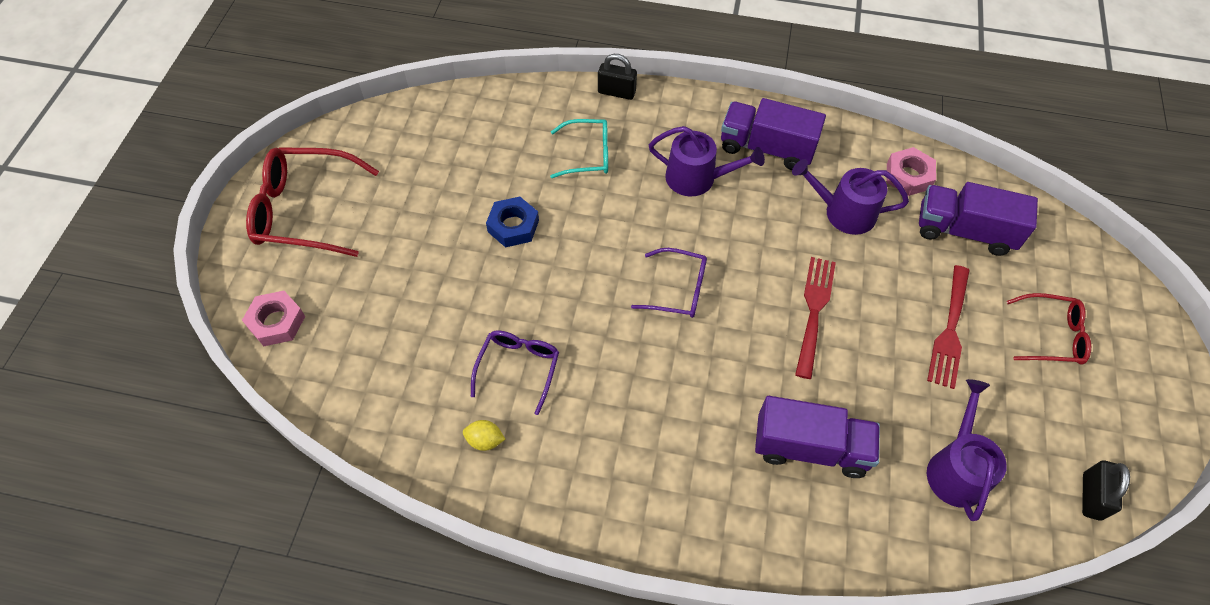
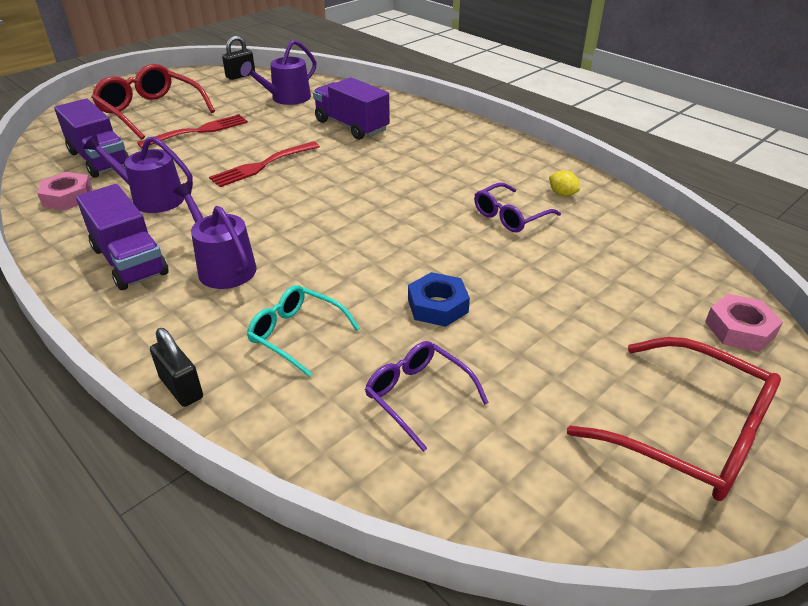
camera: 145 degrees left, 20 degrees down
purple glasses [631,248,707,318] -> purple glasses moved to [365,341,489,452]
purple watering can [792,159,909,235] -> purple watering can turned 150 degrees clockwise [83,135,193,213]
red glasses [1007,293,1091,364] -> red glasses [91,64,215,140], size x1.68

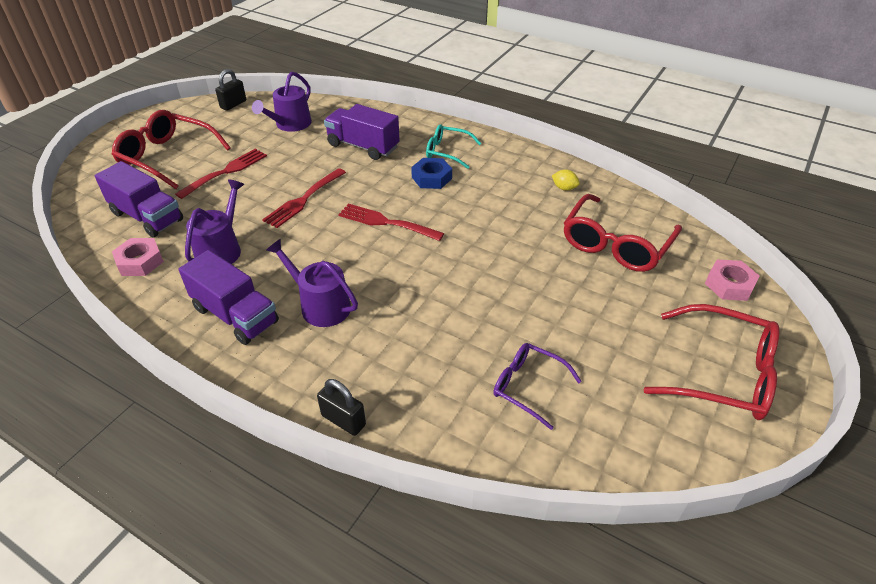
camera: 15 degrees left, 5 degrees up
purple watering can [83,135,193,213] -> purple watering can turned 105 degrees clockwise [185,179,245,264]
turquoise glasses [247,285,360,377] -> turquoise glasses moved to [426,124,481,169]
blue nut [408,272,470,327] -> blue nut moved to [411,158,452,189]
purple glasses [474,183,561,232] -> none
none -> red fork [338,203,444,241]
none -> red glasses [564,194,682,272]

